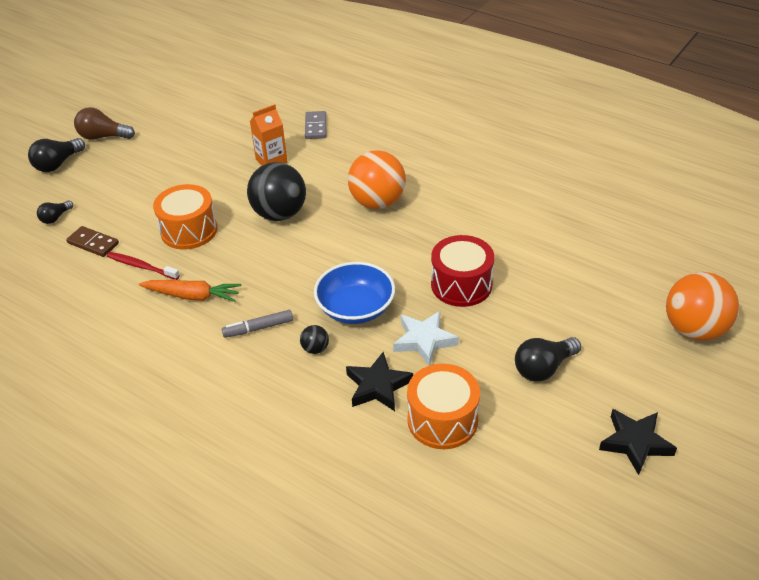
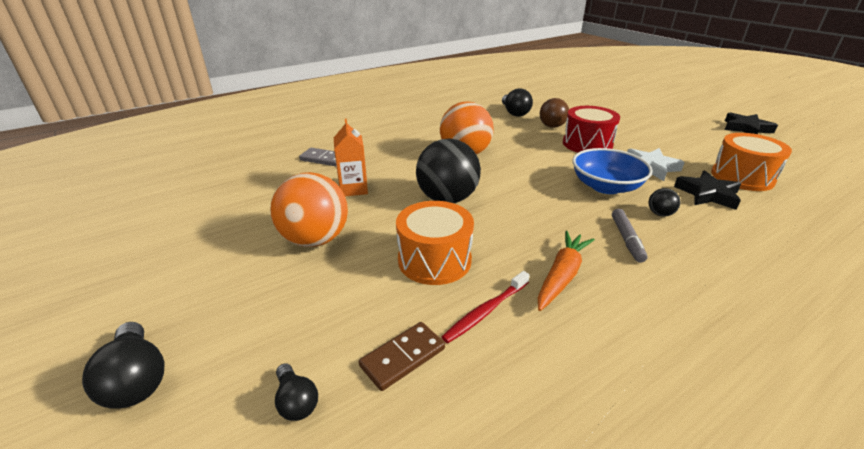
camera: 70 degrees left, 10 degrees down
brown light bulb [74,107,135,140] -> brown light bulb moved to [540,98,569,128]
black light bulb [515,337,581,382] -> black light bulb moved to [502,88,533,117]
orange ball [666,272,739,341] -> orange ball moved to [270,172,348,247]

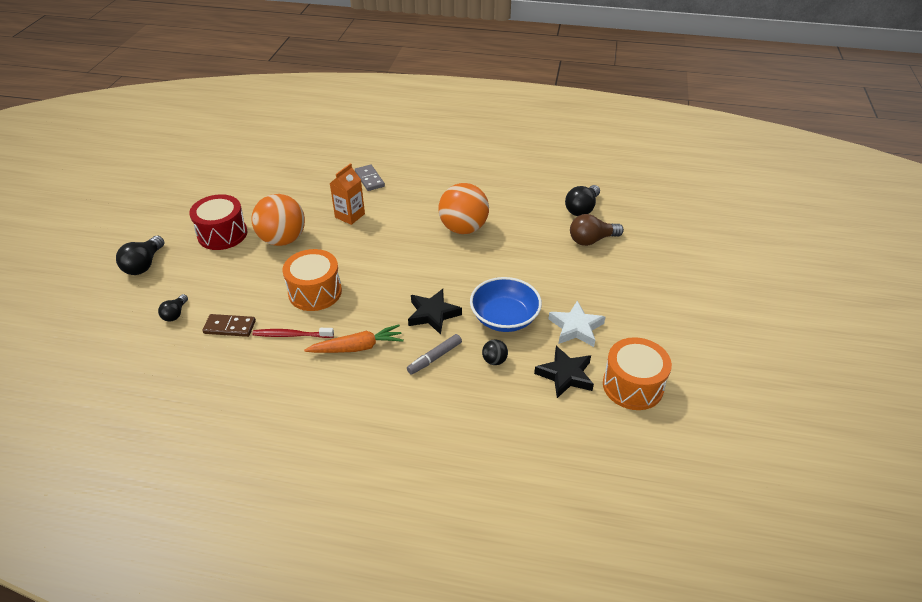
camera: 45 degrees right, 10 degrees up
black ball [416,139,481,203] -> none
red drum [563,106,620,152] -> red drum moved to [189,194,247,250]
black star [725,112,778,134] -> black star moved to [408,289,462,335]

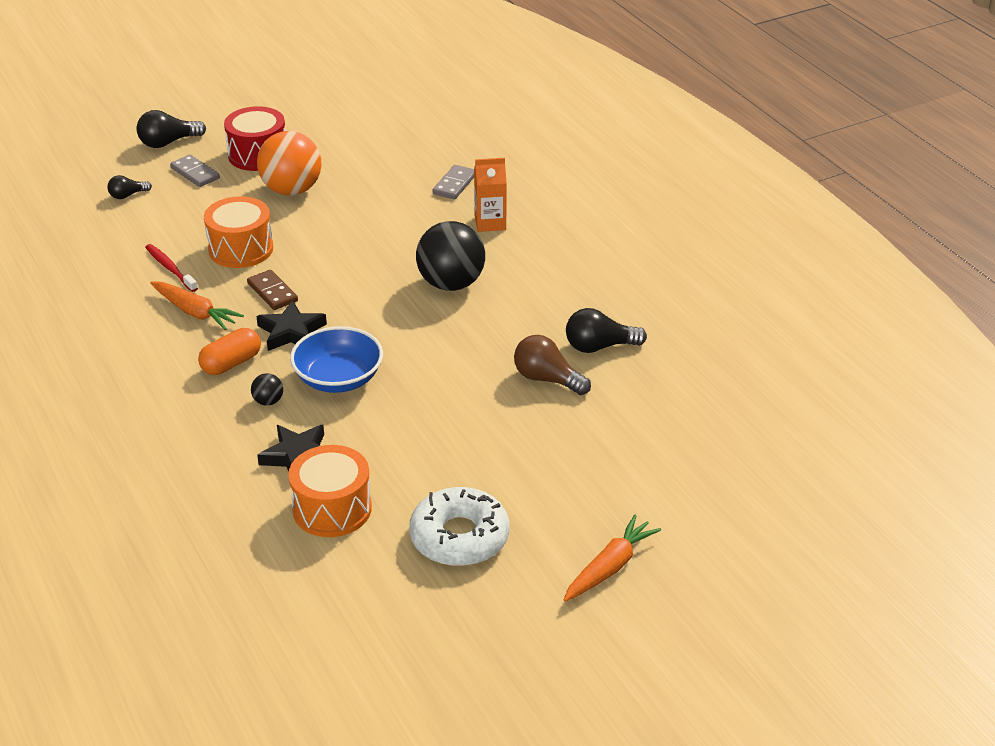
camera: 50 degrees right, 5 degrees down
brown domino [202,314,256,337] -> brown domino moved to [247,270,298,310]
orange carton [330,163,365,225] -> orange carton moved to [474,158,507,232]
grey marker [407,334,462,375] -> orange capsule [198,328,261,375]
orange ball [438,183,489,234] -> black ball [416,221,485,291]
white star [549,301,605,347] -> none
none -> grey domino [170,155,220,187]
none -> white donut [409,487,509,566]
none -> orange carrot [564,515,661,602]

